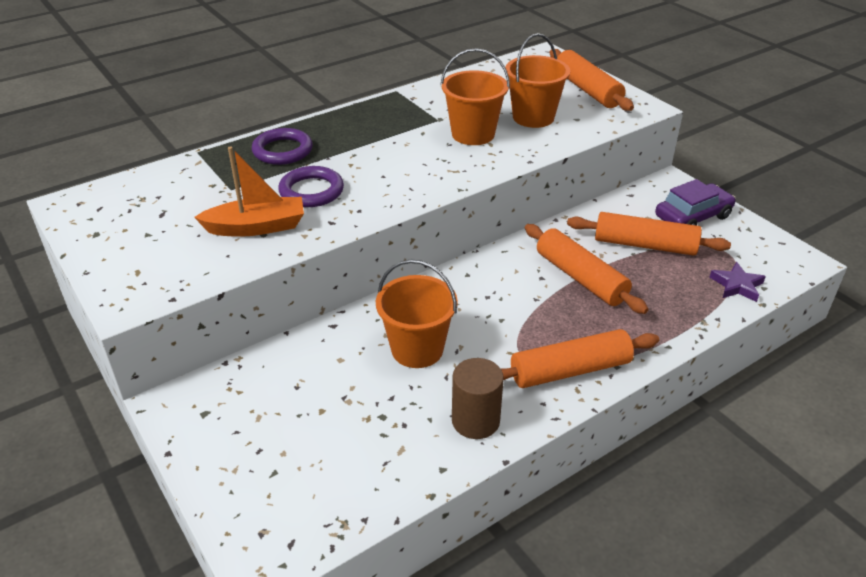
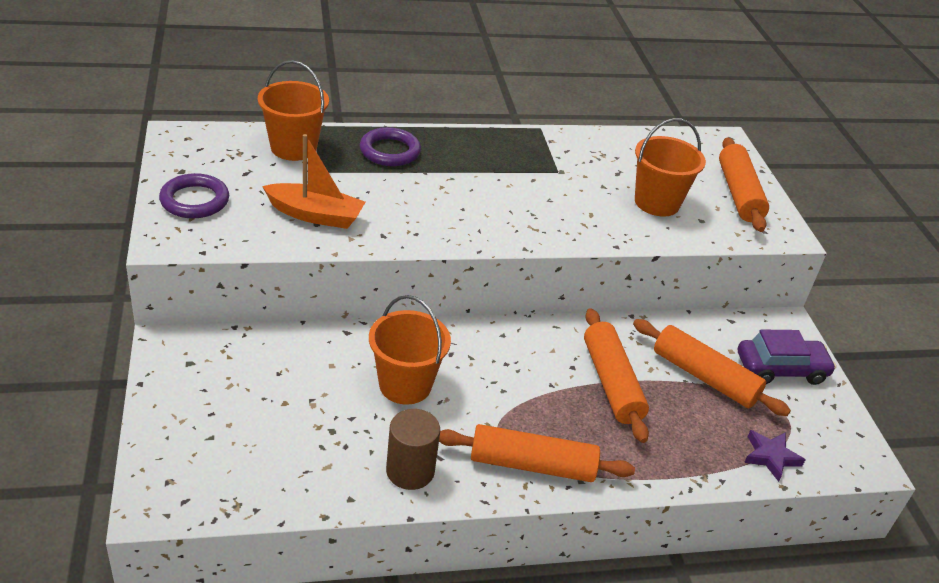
camera: 20 degrees right, 0 degrees up
purple ring [278,166,344,207] -> purple ring moved to [159,173,229,218]
orange bucket [440,48,510,145] -> orange bucket moved to [258,60,329,161]

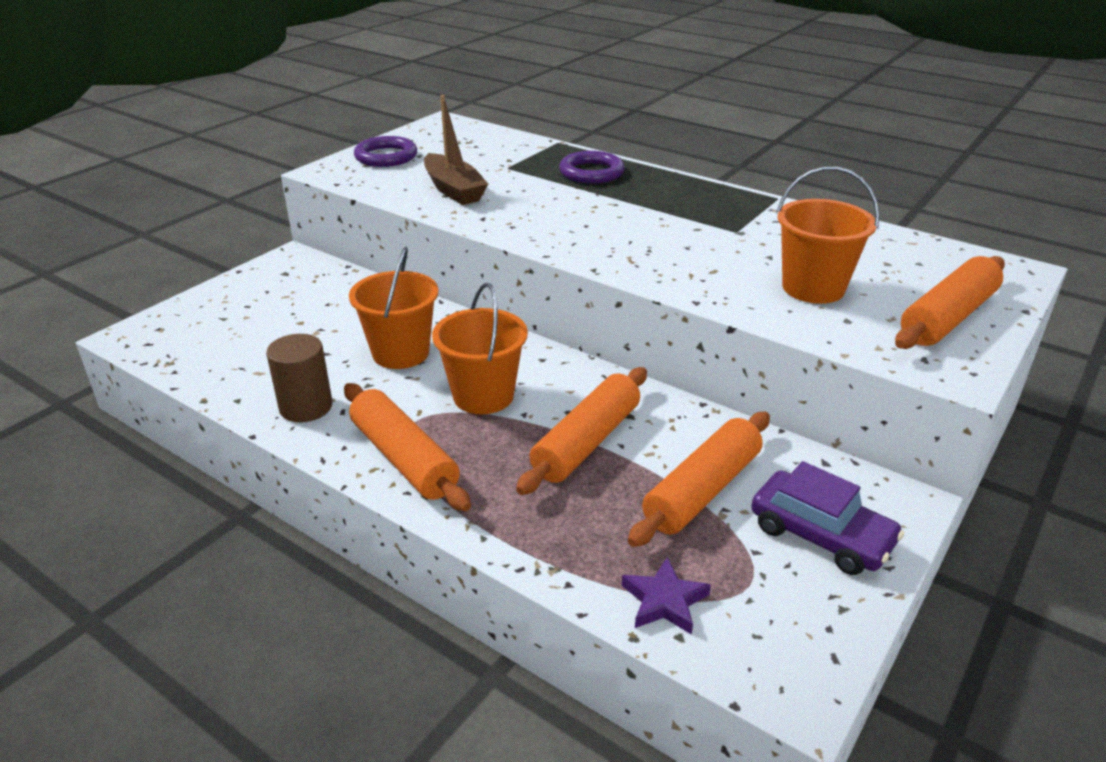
camera: 50 degrees right, 5 degrees down
orange bucket [258,60,329,161] -> orange bucket moved to [432,283,528,414]
orange boat [262,134,365,229] -> brown boat [424,95,488,205]
orange rolling pin [633,319,791,416] -> orange rolling pin turned 45 degrees clockwise [628,412,770,547]

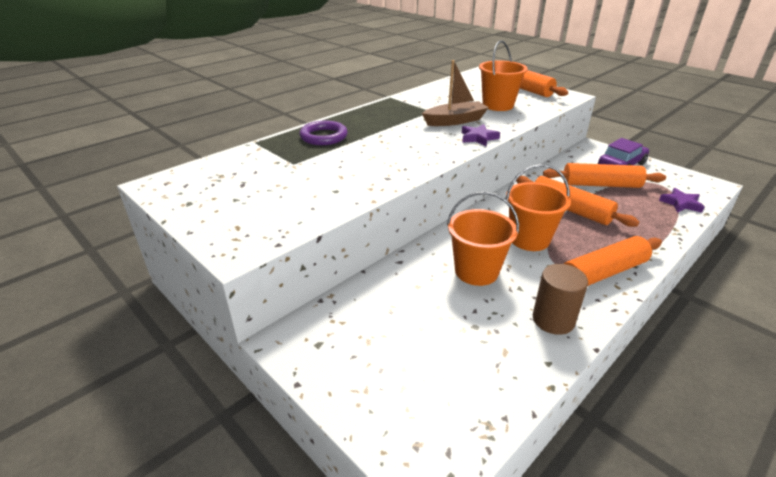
camera: 80 degrees left, 0 degrees up
purple ring [354,136,417,167] -> none
brown boat [424,95,488,205] -> brown boat moved to [422,60,489,126]
orange rolling pin [628,412,770,547] -> orange rolling pin turned 45 degrees counterclockwise [543,163,666,188]
none -> purple star [462,124,500,146]

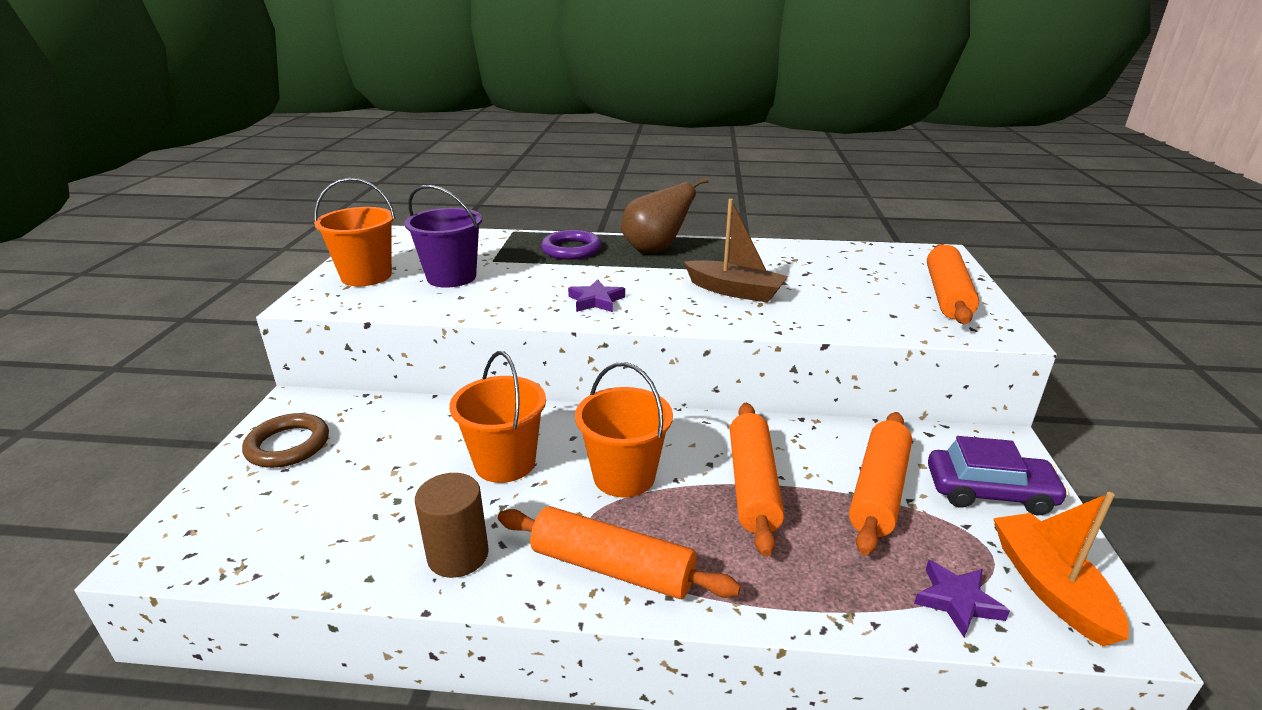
camera: 50 degrees right, 5 degrees down
purple star [462,124,500,146] -> purple star moved to [568,279,625,312]
orange bucket [479,40,528,111] -> orange bucket moved to [314,178,396,286]
orange rolling pin [543,163,666,188] -> orange rolling pin turned 60 degrees clockwise [849,412,912,556]
none -> brown ring [242,413,329,468]
none -> purple bucket [404,185,482,288]
none -> brown pear [621,177,709,253]
none -> orange boat [993,492,1129,646]

